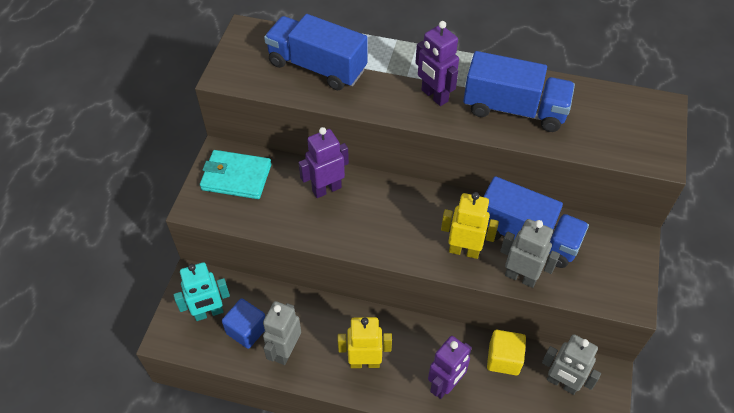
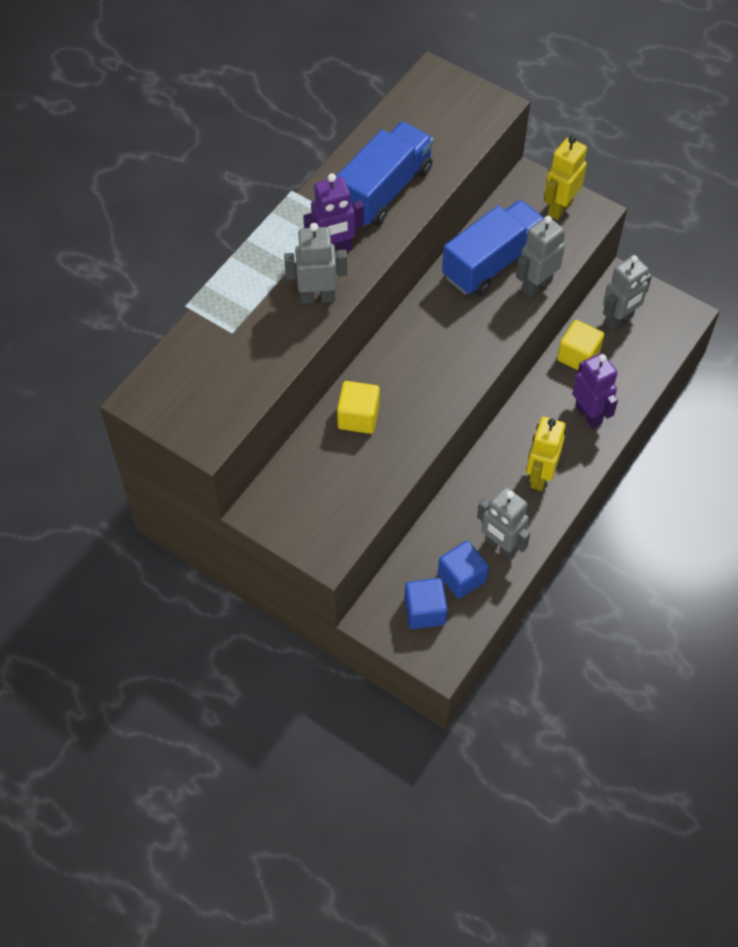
camera: 70 degrees left, 5 degrees up
turquoise robot [174,262,230,321] -> blue cube [404,578,448,629]
turquoise wallet [200,150,272,199] -> none
blue truck [264,14,367,90] -> none
purple robot [299,127,349,198] -> yellow cube [337,381,380,434]
yellow robot [441,192,499,259] -> yellow robot moved to [544,136,587,220]
none -> grey robot [284,223,347,304]

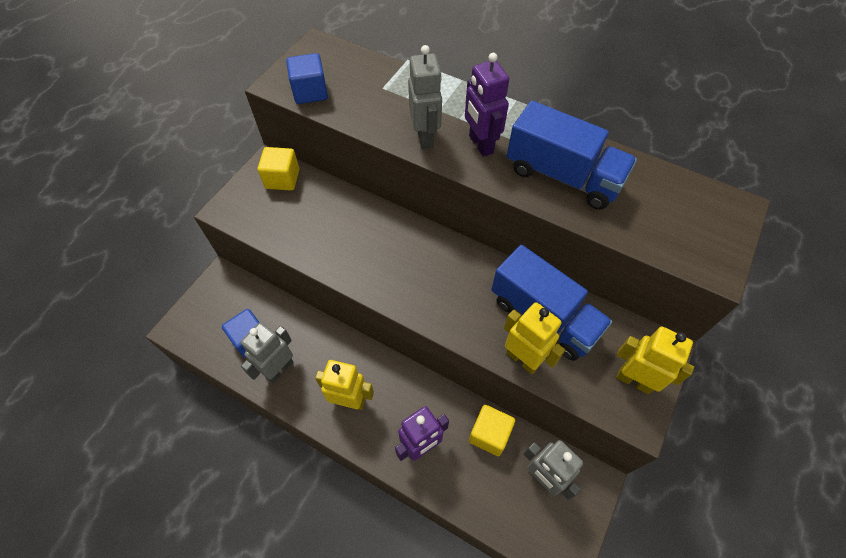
camera: 85 degrees right, 0 degrees up
yellow cube [337,381,380,434] -> yellow cube moved to [258,147,299,191]
blue cube [404,578,448,629] -> blue cube moved to [286,53,328,104]
grey robot [516,216,565,297] -> yellow robot [504,302,565,374]

